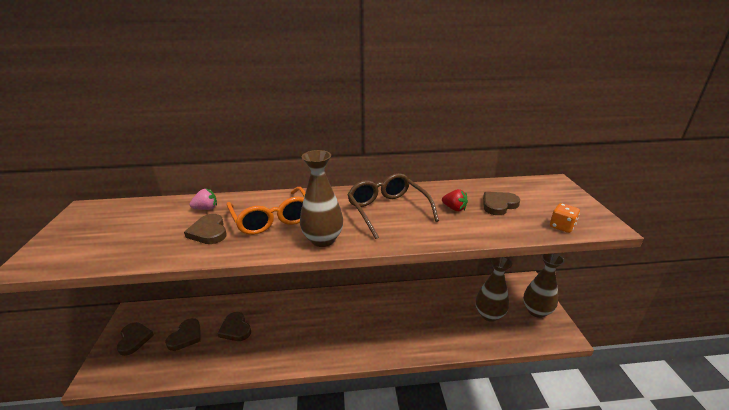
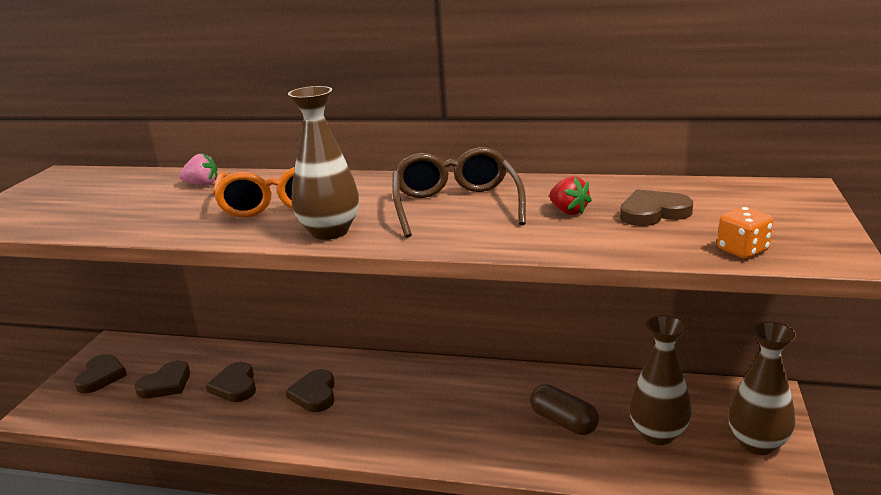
camera: 20 degrees right, 5 degrees down
brown heart [184,214,227,244] -> brown heart moved to [285,369,335,412]
none -> brown capsule [530,384,599,435]

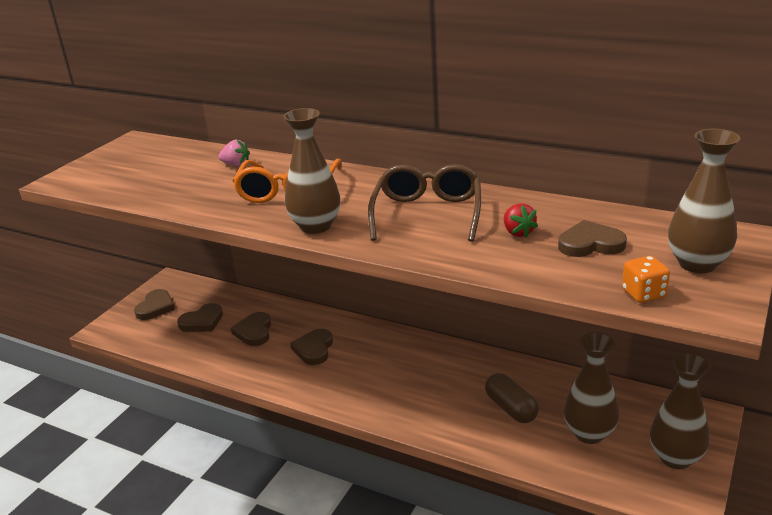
camera: 15 degrees right, 5 degrees up
none -> brown vase [668,129,741,273]

